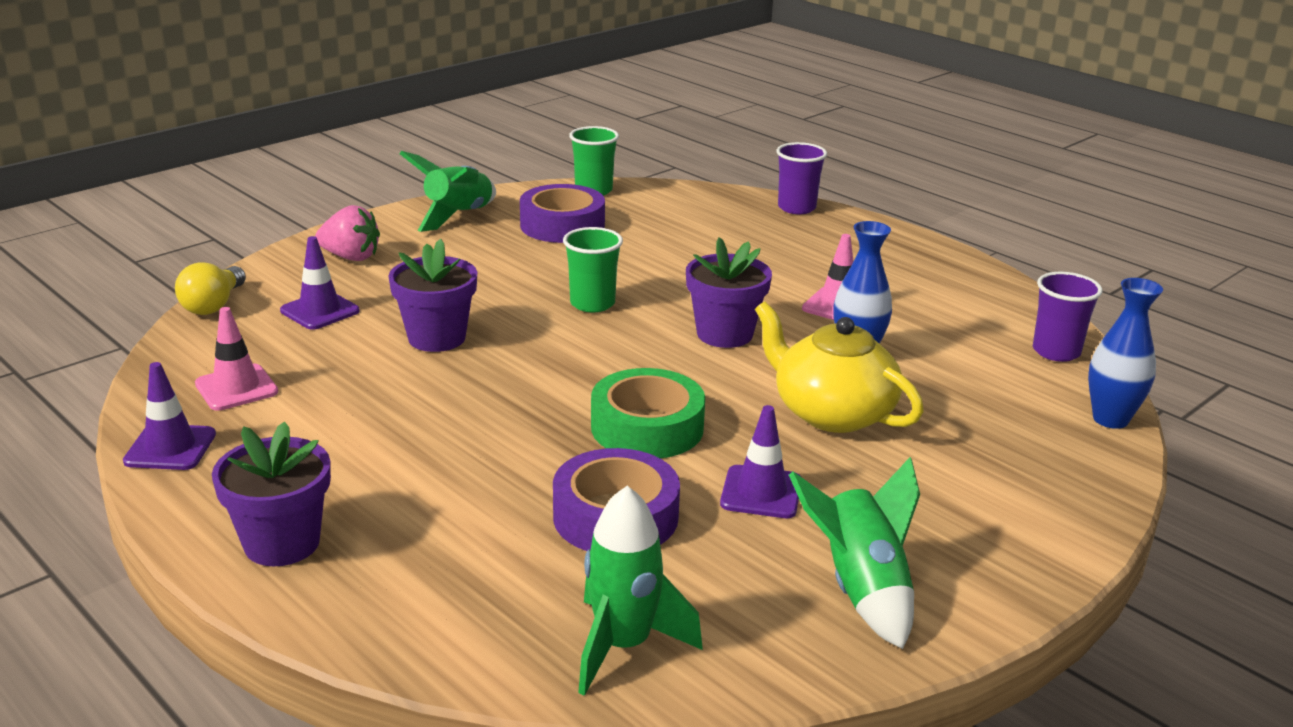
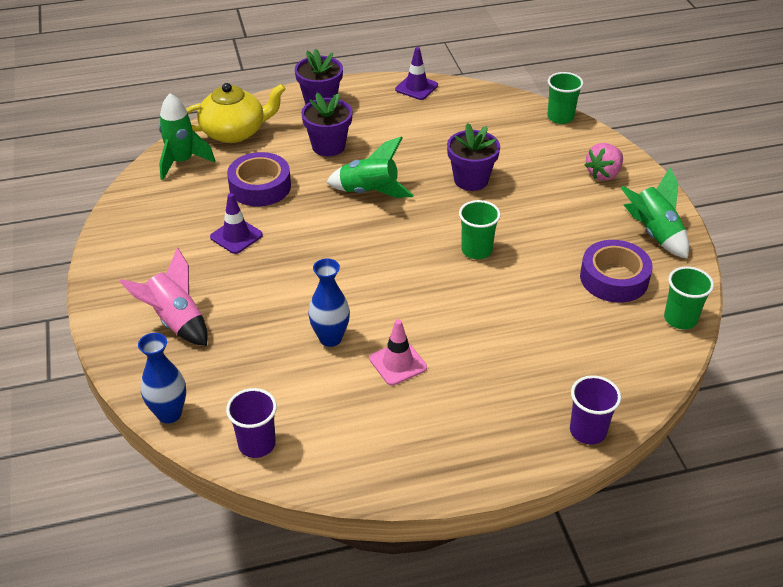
camera: 120 degrees right, 15 degrees up
yellow light bulb [175,262,246,315] -> green cup [547,72,584,124]
pink traffic cone [195,307,278,411] -> none
purple traffic cone [280,236,360,330] -> none
green tape [591,368,705,458] -> none
purple flower pot [686,237,772,348] -> purple flower pot moved to [301,93,353,156]
yellow teapot [755,301,924,433] -> yellow teapot moved to [186,83,286,143]
green rocket [789,457,920,649] -> green rocket moved to [326,137,414,198]
none -> pink rocket [119,248,208,346]

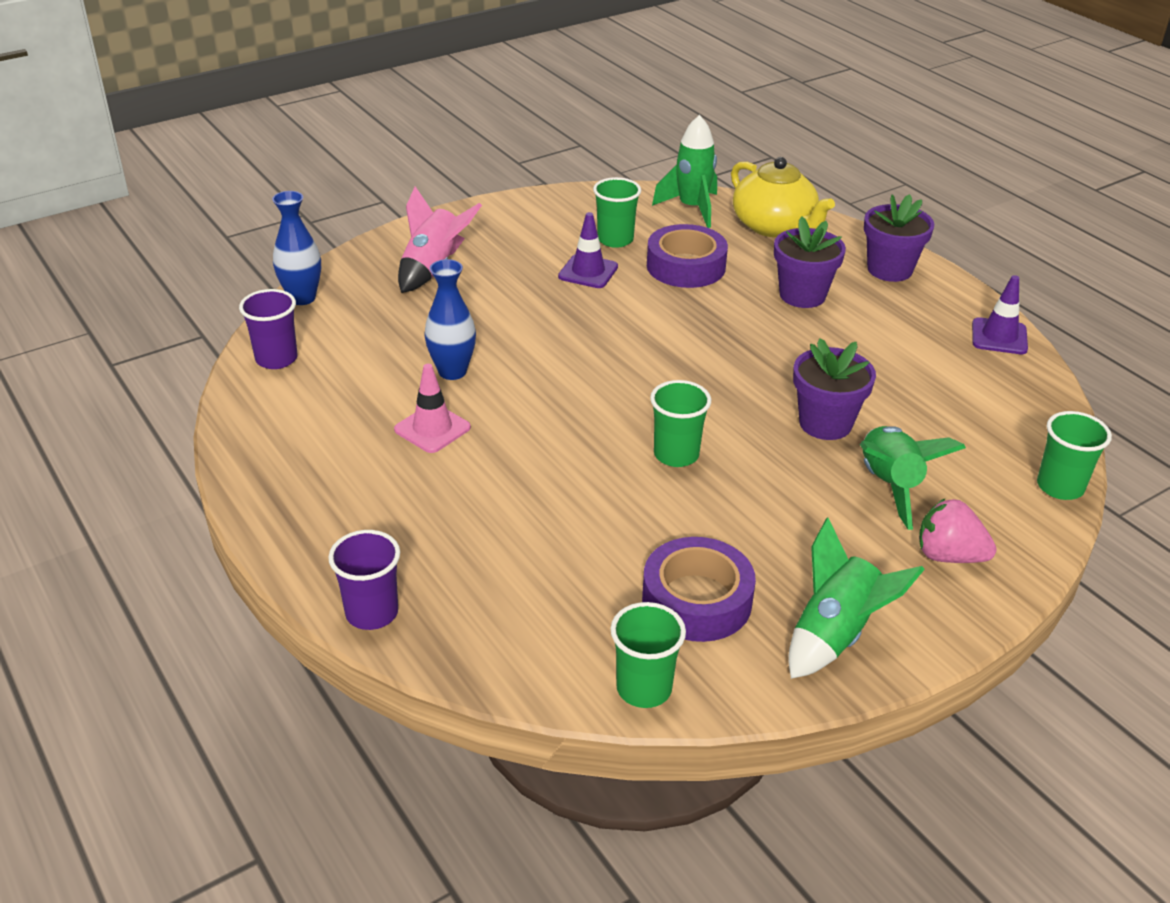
camera: 70 degrees right, 5 degrees down
green rocket [326,137,414,198] -> green rocket moved to [860,426,966,530]
none -> green cup [593,177,641,248]

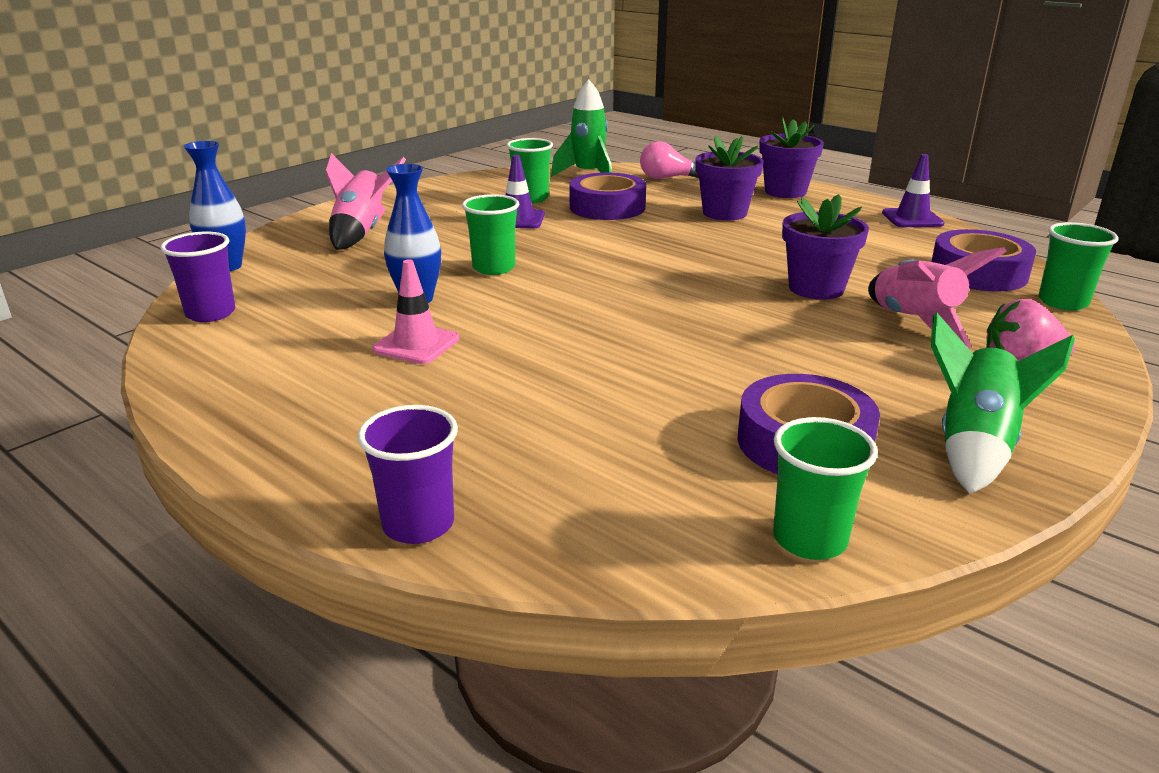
camera: 15 degrees left, 10 degrees down
green cup [650,380,711,467] -> green cup moved to [462,194,519,275]
yellow teapot [731,157,835,237] -> pink light bulb [640,141,699,179]
green rocket [860,426,966,530] -> pink rocket [868,247,1007,348]
none -> purple tape [931,229,1036,291]

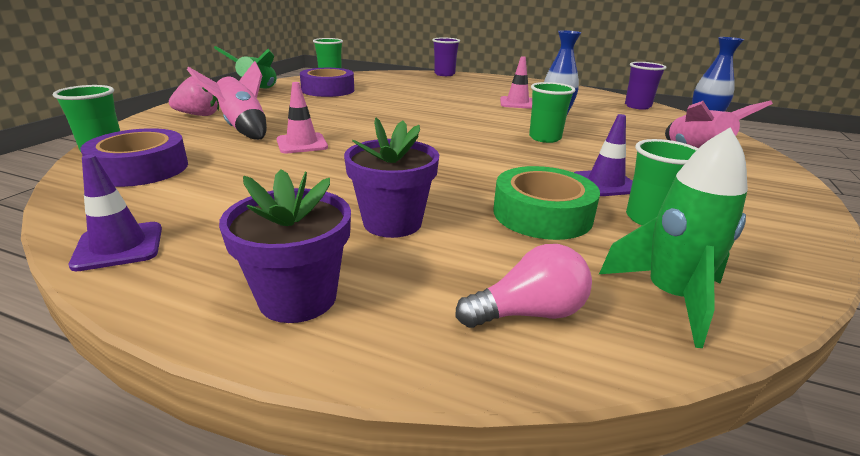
camera: 160 degrees right, 0 degrees up
purple tape [570,173,646,220] -> green tape [493,166,600,240]
purple flower pot [782,194,869,300] -> pink traffic cone [277,82,328,153]

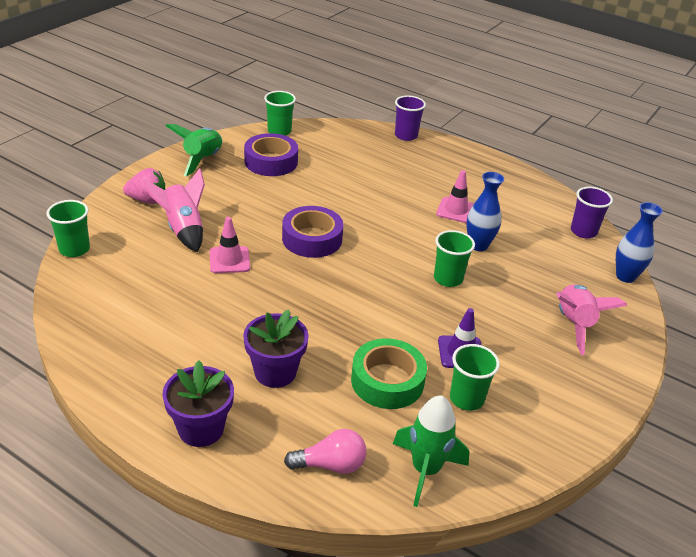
camera: 10 degrees right, 10 degrees up
purple traffic cone [69,155,162,271] -> none
purple tape [80,128,188,187] -> purple tape moved to [282,206,343,258]

